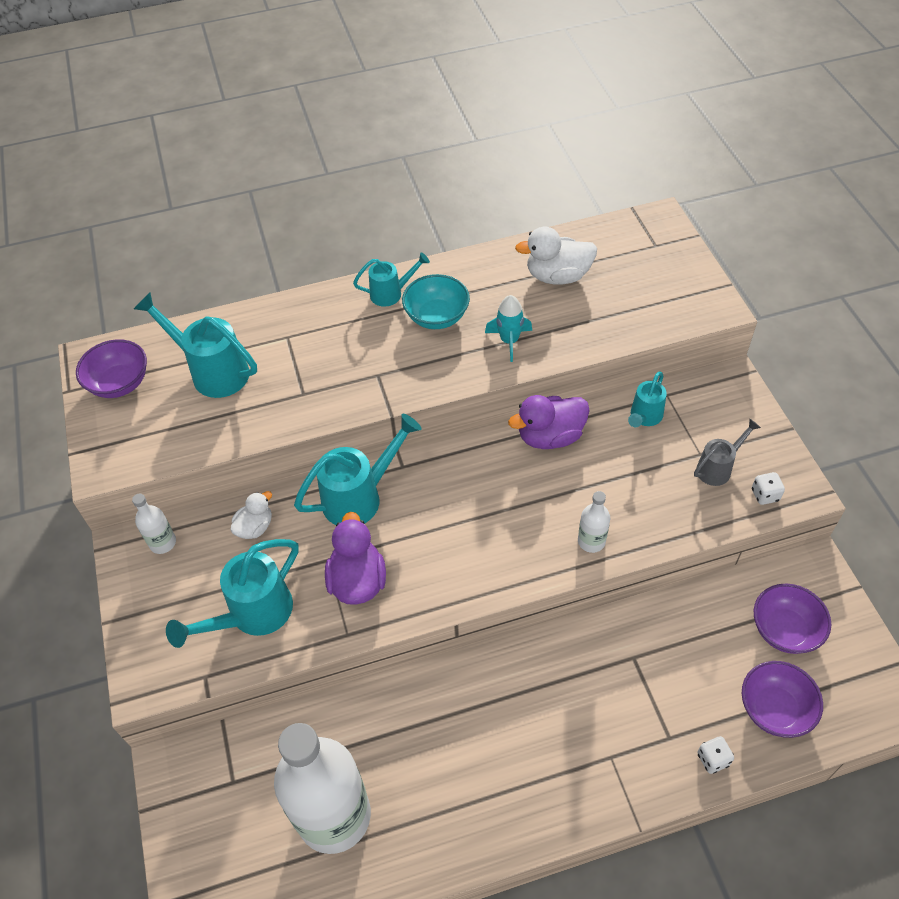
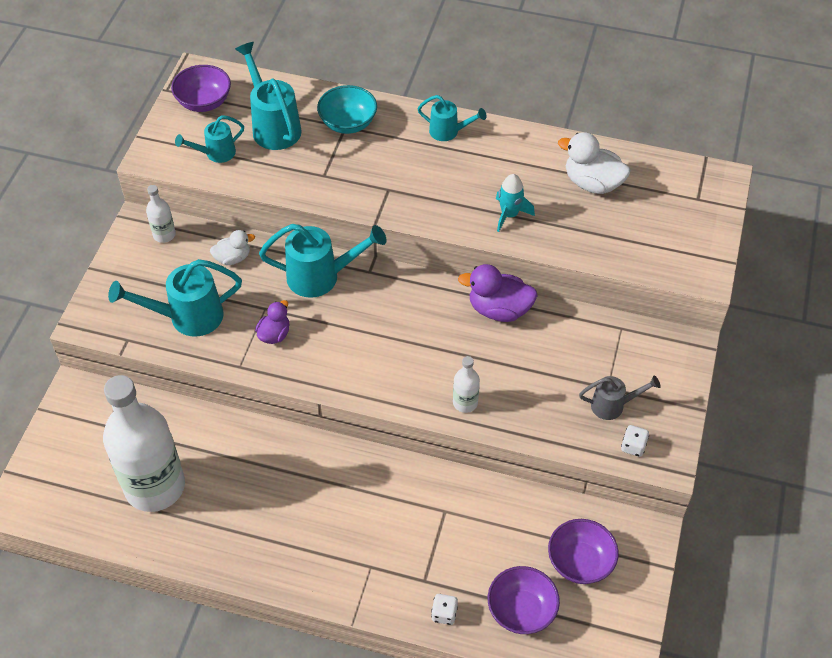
camera: 30 degrees right, 0 degrees up
purple duck [325,512,386,605] -> purple duck [255,300,289,344], size x0.61
turquoise bowl [402,274,470,329] -> turquoise bowl moved to [317,85,377,134]
turquoise watering can [628,371,667,427] -> turquoise watering can moved to [175,115,244,163]

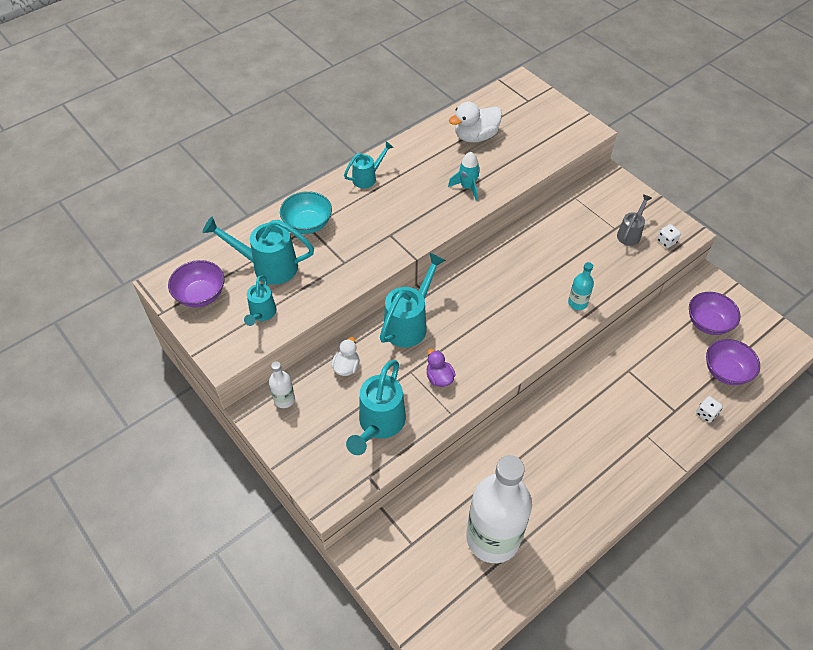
camera: 55 degrees left, 0 degrees up
white bottle [453,356,480,413] -> turquoise bottle [568,262,594,310]
purple duck [458,264,538,322] -> none

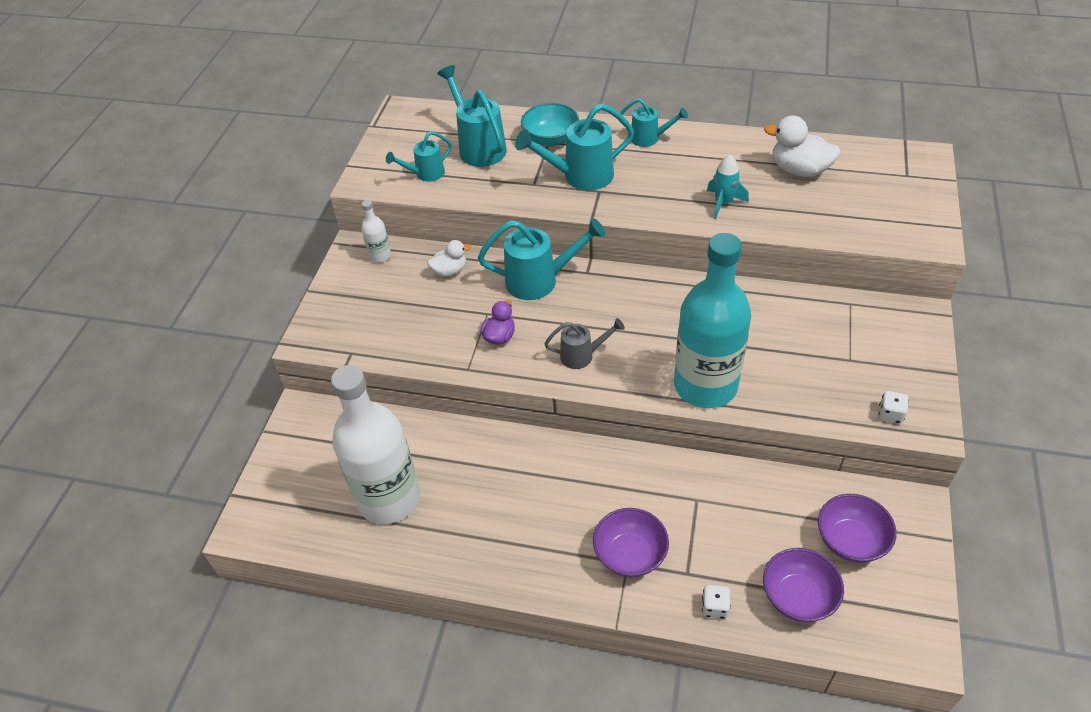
camera: 55 degrees right, 5 degrees down
purple bowl [168,260,224,307] -> purple bowl moved to [593,508,669,577]
turquoise watering can [346,360,406,455] -> turquoise watering can moved to [515,104,634,190]
turquoise bottle [568,262,594,310] -> turquoise bottle [674,233,751,408], size x2.43
grey watering can [617,194,652,246] -> grey watering can moved to [544,318,625,369]

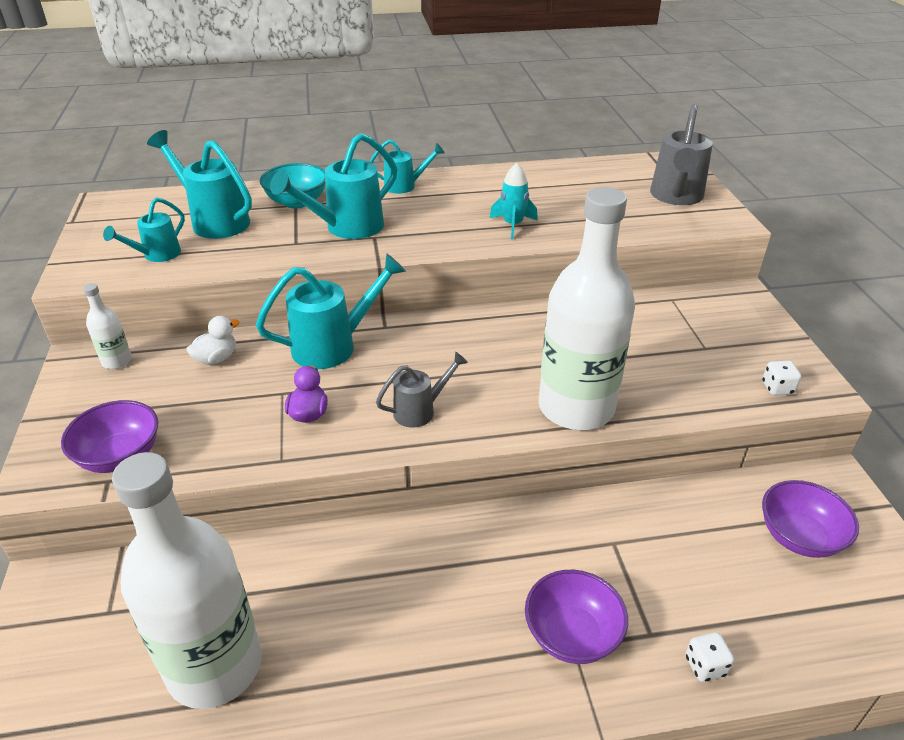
camera: 25 degrees left, 10 degrees down
turquoise bottle [674,233,751,408] -> white bottle [539,187,635,430]
purple bowl [763,548,844,622] -> purple bowl moved to [61,400,158,473]
white duck [764,115,841,177] -> none
none -> grey watering can [650,104,713,205]

